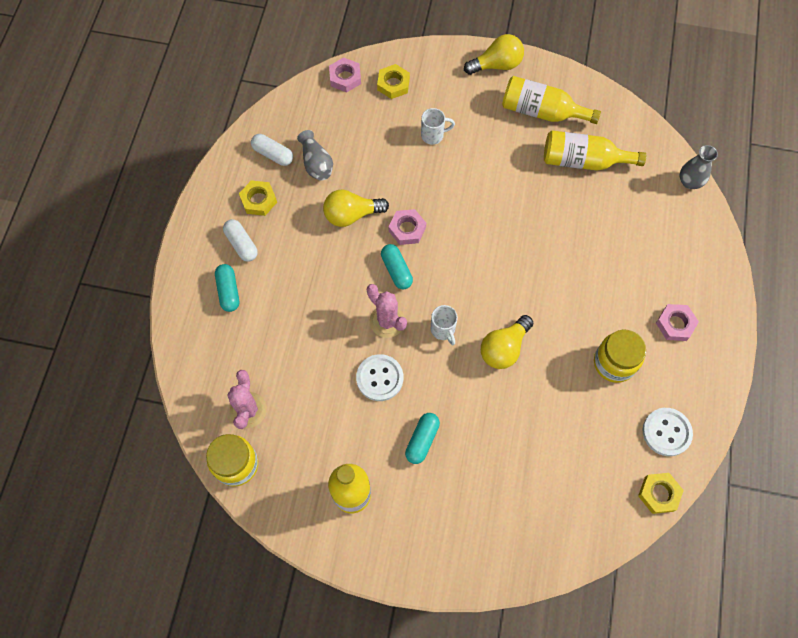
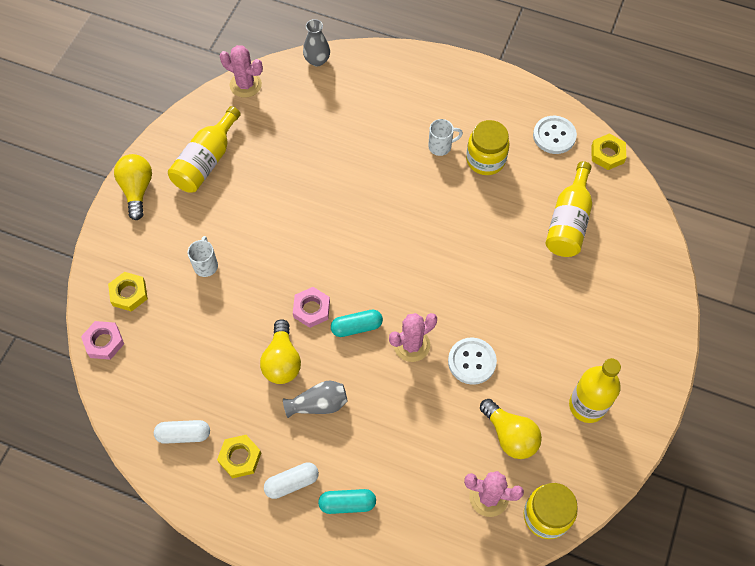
camera: 80 degrees left, 5 degrees down
white capsule [251,134,293,166] -> white capsule turned 45 degrees clockwise [154,420,210,444]
grey vase [297,130,333,181] -> grey vase moved to [283,381,347,418]
turquoise capsule [405,413,440,464] -> none
white mug [431,305,458,345] -> white mug moved to [428,119,463,156]
yellow light bulb [481,315,533,369] -> yellow light bulb moved to [480,399,542,459]
yellow bottle [544,130,646,171] -> yellow bottle moved to [546,161,592,257]
pink nut [656,304,699,341] -> none
none -> pink cactus [220,45,263,98]

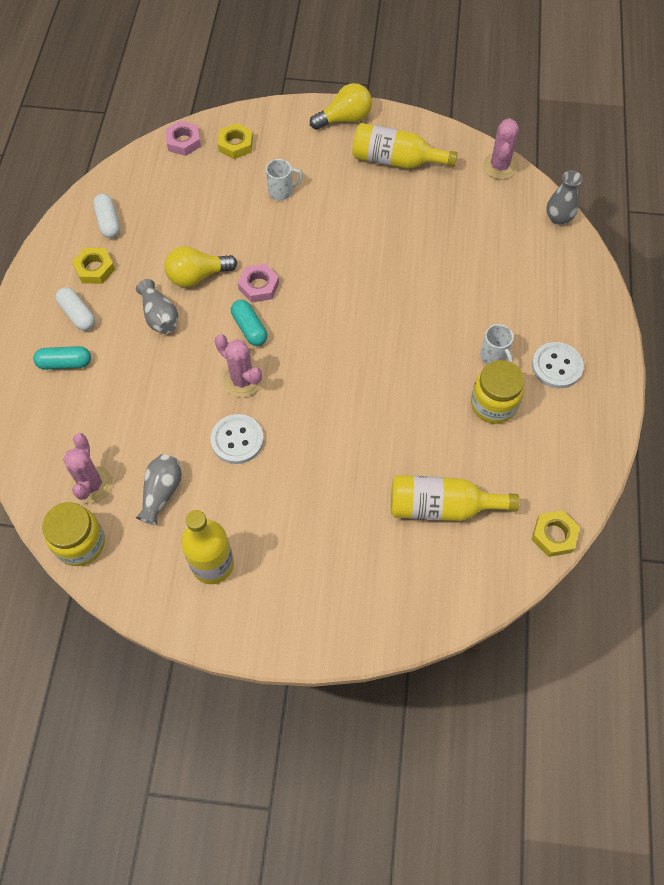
camera: 75 degrees right, 0 degrees up
turquoise capsule [318,489,376,514] -> turquoise capsule turned 75 degrees counterclockwise [33,346,91,370]
yellow light bulb [480,399,542,459] -> grey vase [136,454,182,525]
white button [533,116,577,154] -> white button moved to [532,342,584,389]

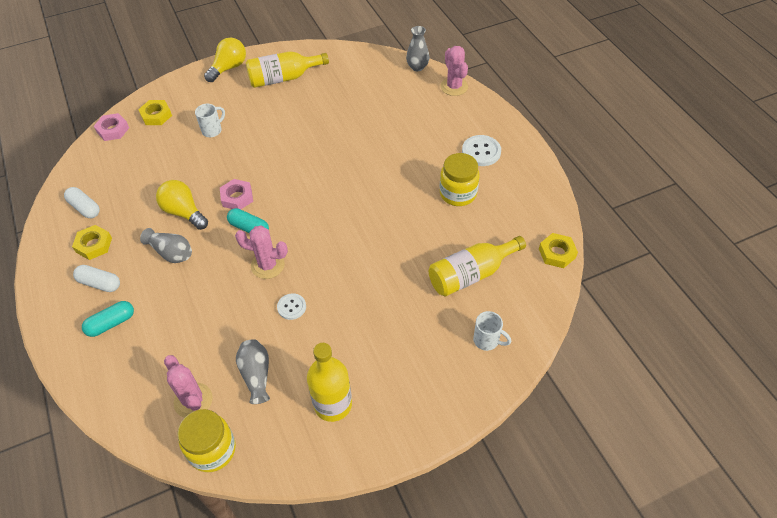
camera: 30 degrees left, 10 degrees down
yellow light bulb [165,246,237,287] -> yellow light bulb turned 90 degrees clockwise [156,180,208,230]
white button [211,414,264,464] -> white button [277,293,306,320], size x0.63
white mug [480,324,514,364] -> white mug moved to [473,311,511,351]
pink cactus [483,118,519,180] -> pink cactus moved to [441,46,468,96]

